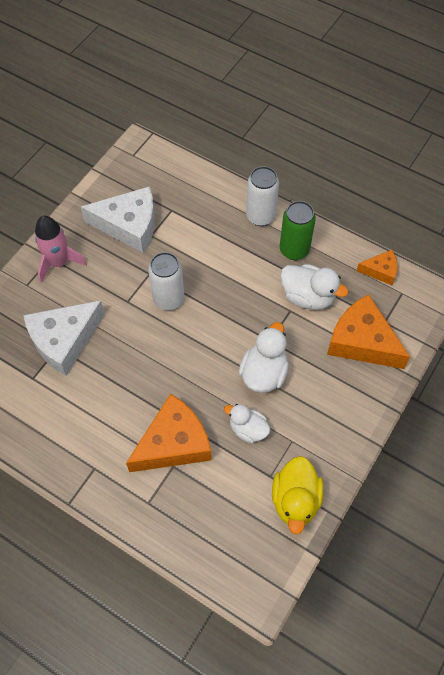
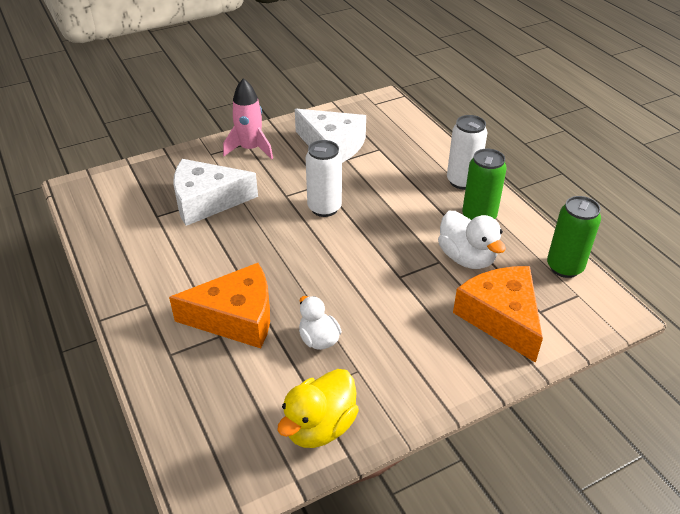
camera: 30 degrees right, 20 degrees down
white duck [239,322,289,393] -> none
orange cheese [356,250,398,285] -> green can [547,196,601,278]

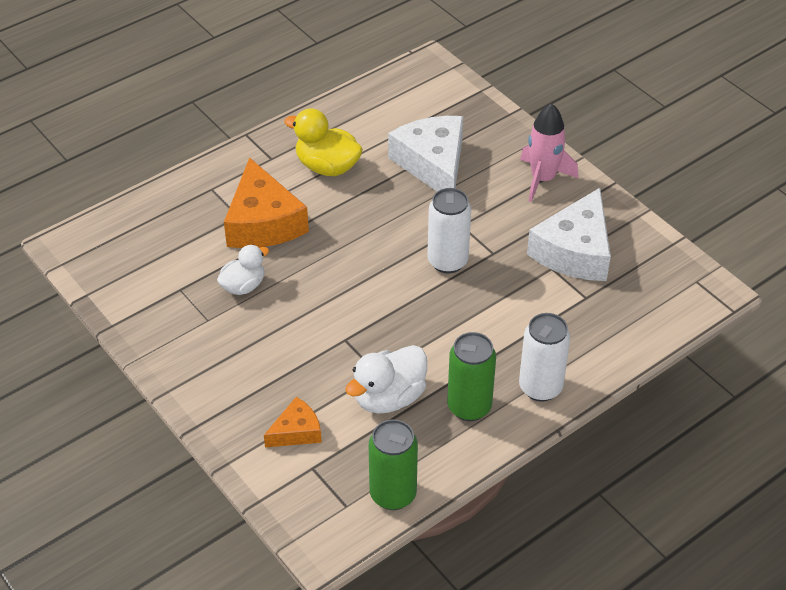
camera: 80 degrees right, 5 degrees up
yellow duck [277,369,359,448] -> yellow duck moved to [284,108,363,176]
orange cheese [453,266,543,363] -> orange cheese [264,397,322,447], size x0.52

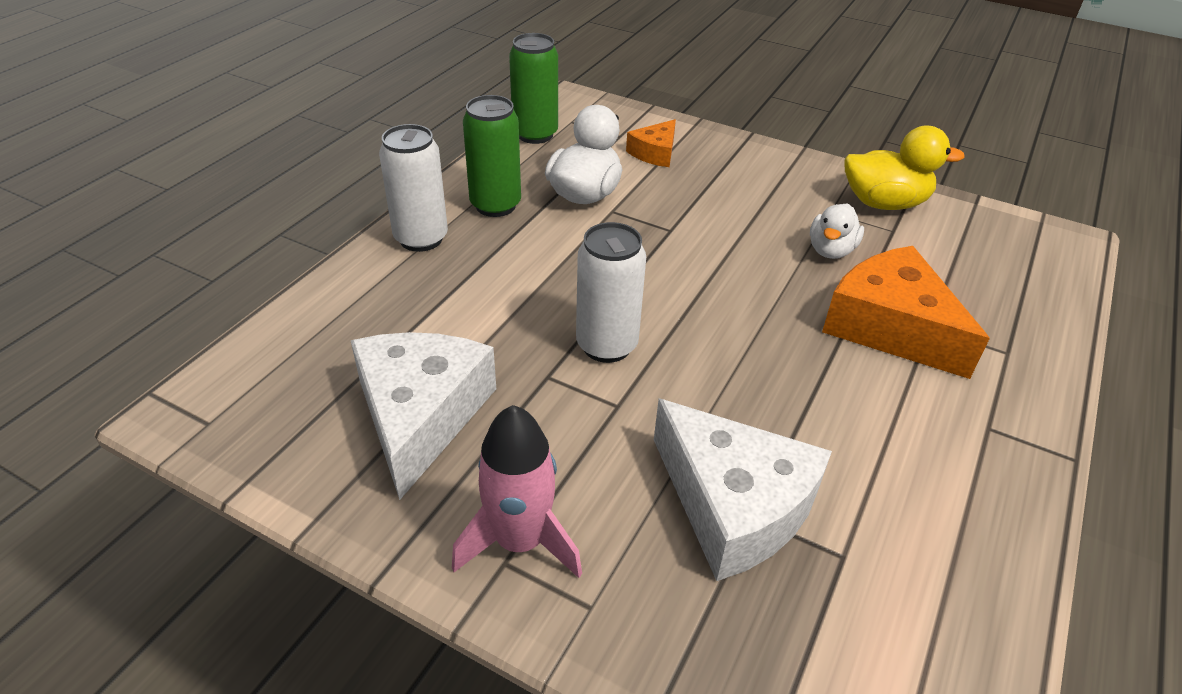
camera: 155 degrees right, 5 degrees down
yellow duck [284,108,363,176] -> yellow duck moved to [844,126,965,210]

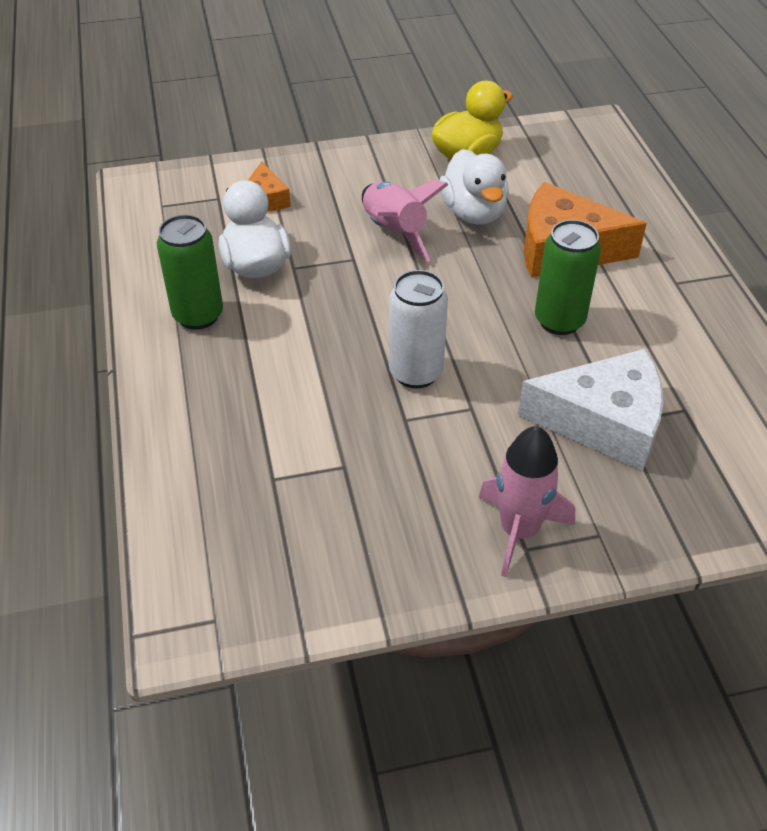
camera: 40 degrees left, 5 degrees up
white cheese [351,332,496,500] -> none
white can [379,124,448,252] -> none
green can [509,33,558,144] -> green can moved to [535,220,601,335]
white duck [810,203,864,259] -> white duck [439,149,509,225], size x1.50
none -> pink rocket [362,180,448,262]

